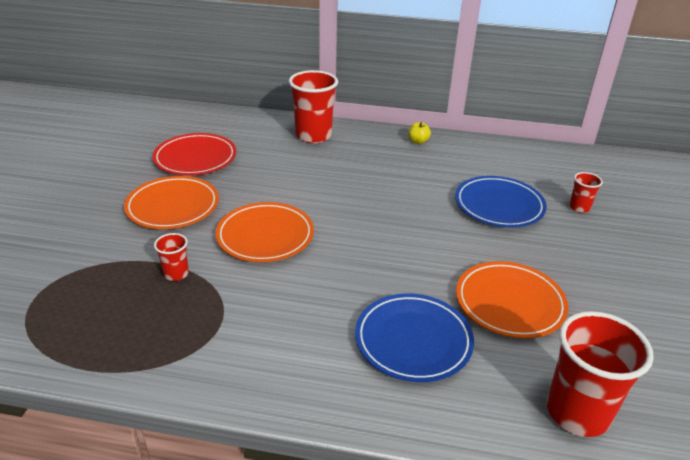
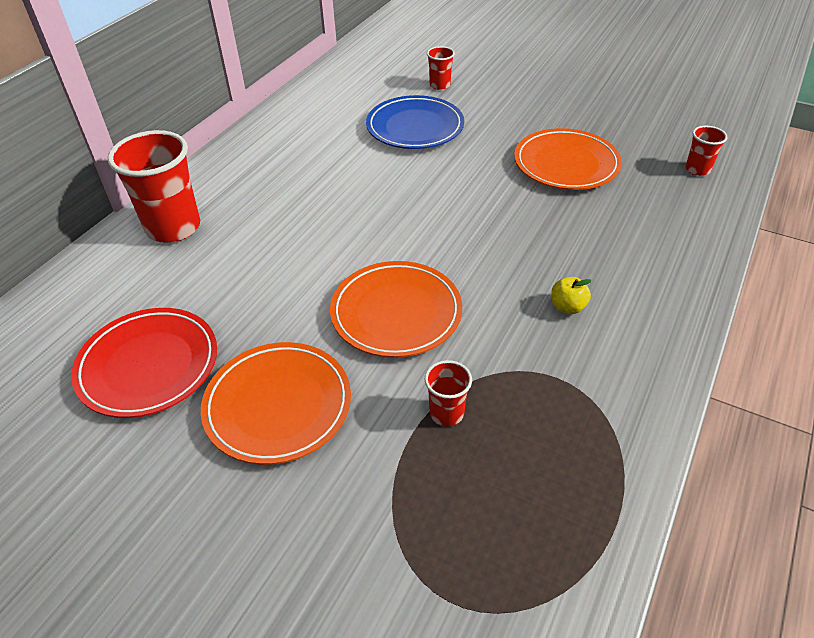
camera: 70 degrees left, 10 degrees up
blue plate [355,293,474,382] -> none
yellow apple [409,122,431,144] -> yellow apple moved to [552,277,592,314]
red cup [547,311,654,437] -> red cup [685,126,728,176], size x0.49

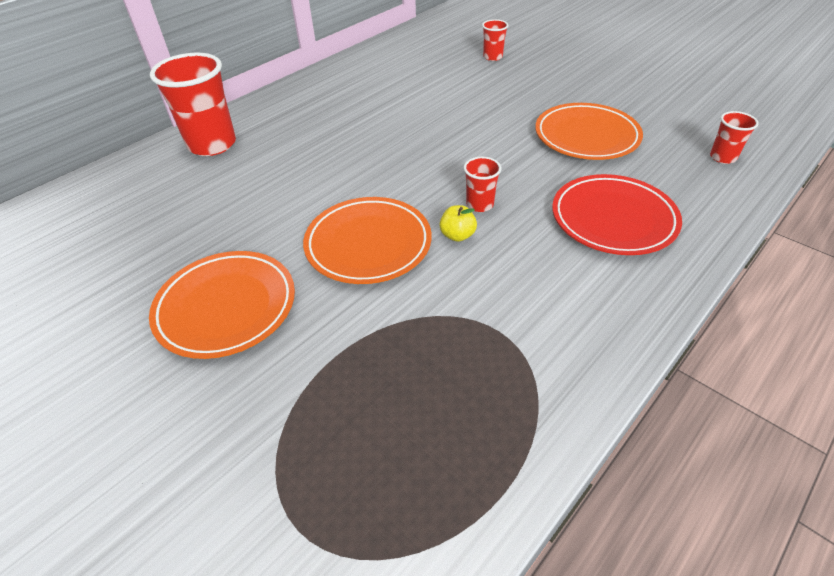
camera: 15 degrees right, 0 degrees up
red plate [71,308,217,418] -> red plate moved to [552,174,682,255]
blue plate [366,95,464,149] -> none
red cup [424,360,472,426] -> red cup moved to [464,157,501,212]
yellow apple [552,277,592,314] -> yellow apple moved to [440,205,477,242]

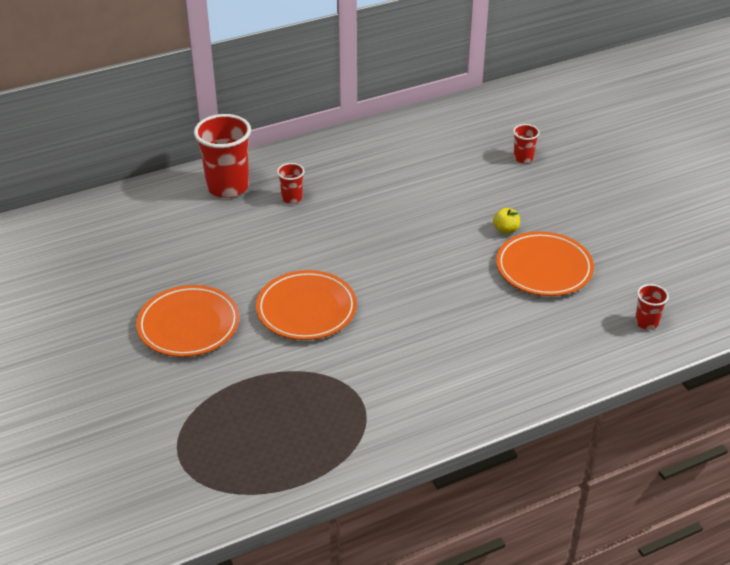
camera: 20 degrees right, 5 degrees down
yellow apple [440,205,477,242] -> yellow apple moved to [493,208,520,234]
red cup [464,157,501,212] -> red cup moved to [277,163,304,204]
red plate [552,174,682,255] -> none

